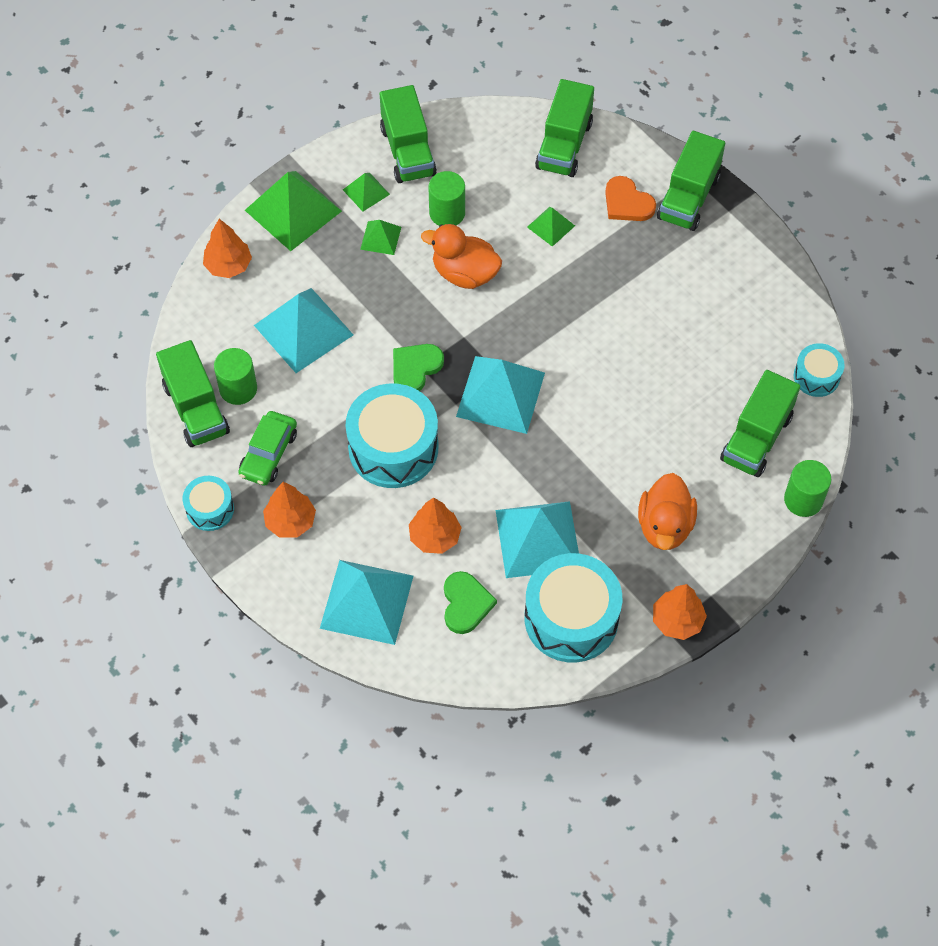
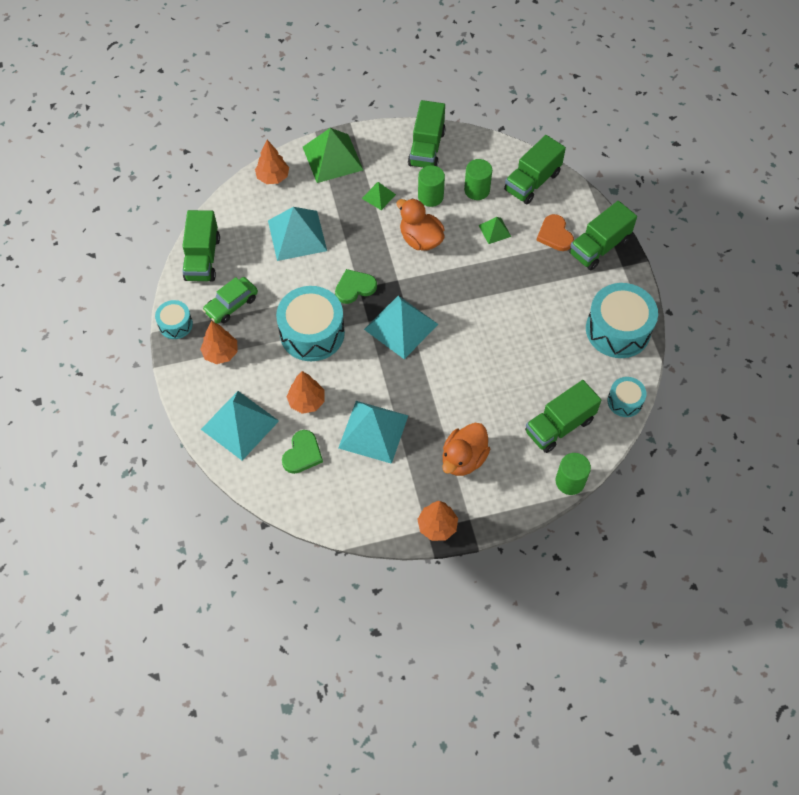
camera: 25 degrees right, 0 degrees up
green cylinder [214,348,257,405] -> green cylinder moved to [464,159,492,200]
green pyramid [343,173,390,211] -> none
turquoise drum [525,553,622,663] -> turquoise drum moved to [586,283,658,358]

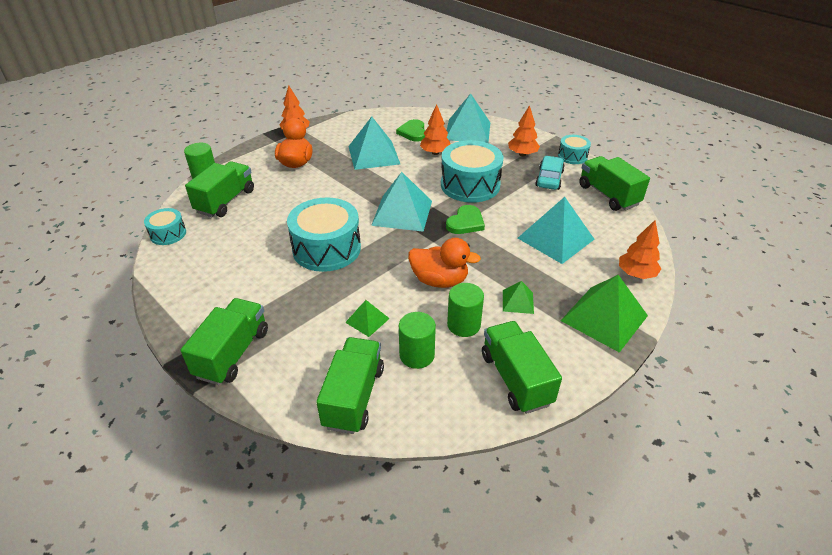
camera: 150 degrees right, 20 degrees down
green car [203,277,258,323] -> turquoise car [535,156,565,190]
orange heart [536,214,574,251] -> none
turquoise drum [586,283,658,358] -> turquoise drum moved to [287,198,361,272]

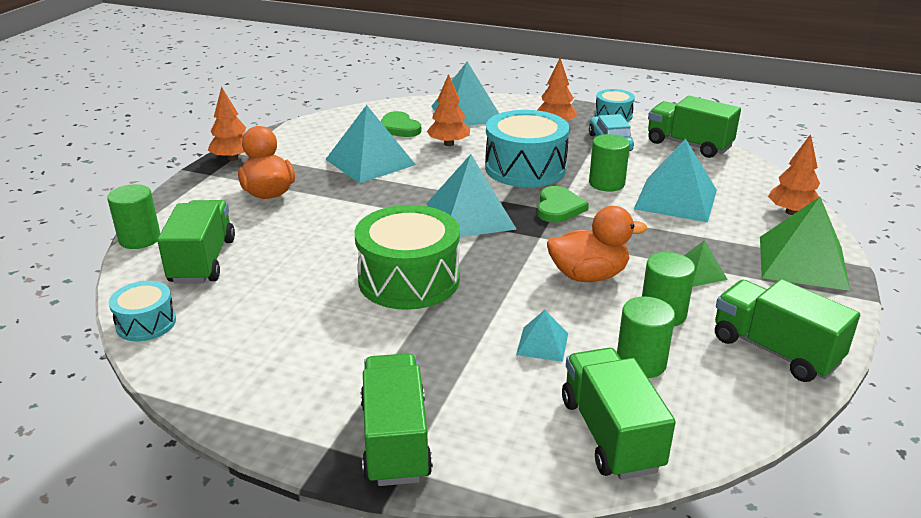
camera: 25 degrees left, 10 degrees down
turquoise drum [287,198,361,272] -> green drum [355,205,460,310]
green pyramid [345,300,390,337] -> turquoise pyramid [516,310,568,362]
none -> green cylinder [589,134,630,192]

